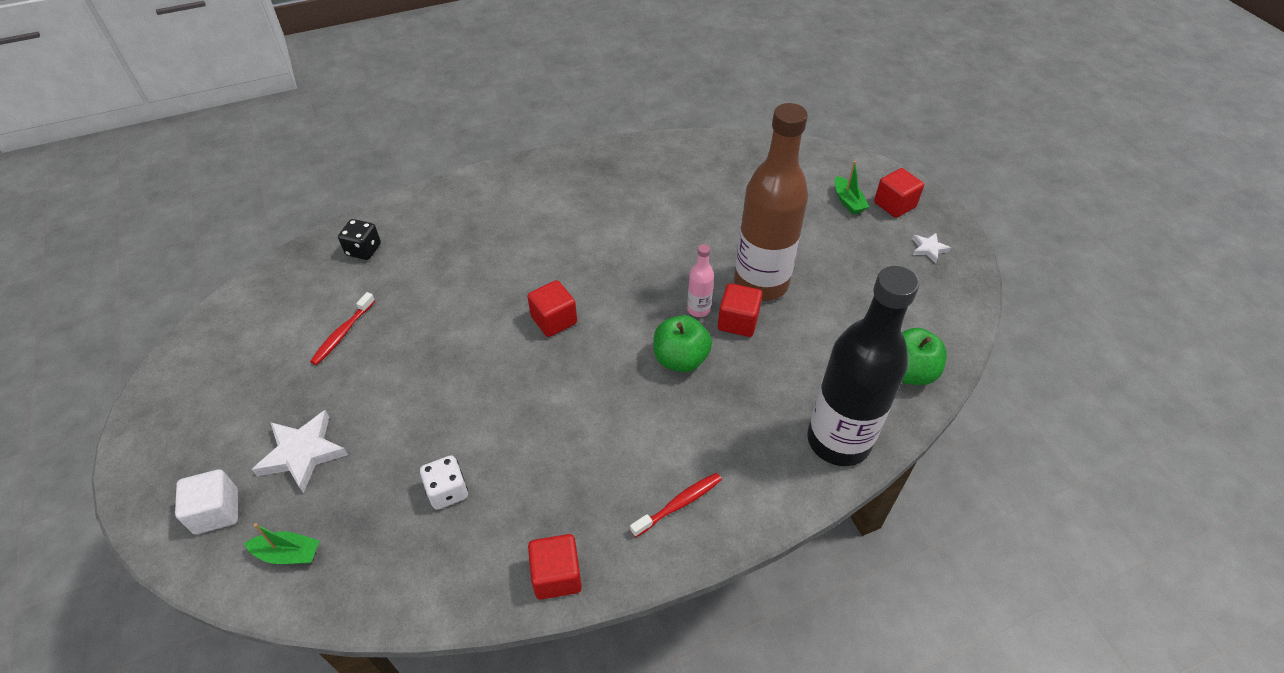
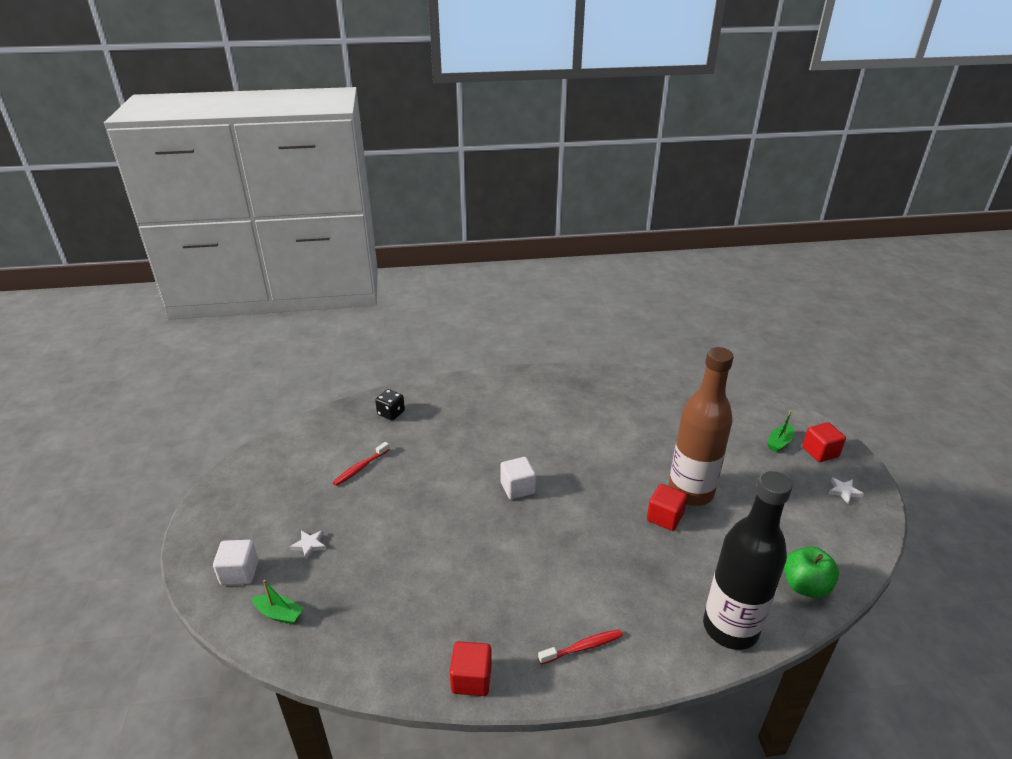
camera: 15 degrees right, 15 degrees down
white star [252,410,348,493] -> white star [290,530,326,559], size x0.54
white dice [420,455,468,510] -> none
red cube [527,280,577,337] -> white cube [500,457,536,499]
green apple [654,315,712,372] -> none
pink bottle [687,244,714,317] -> none
green boat [835,161,869,215] -> green boat turned 45 degrees clockwise [767,410,794,452]

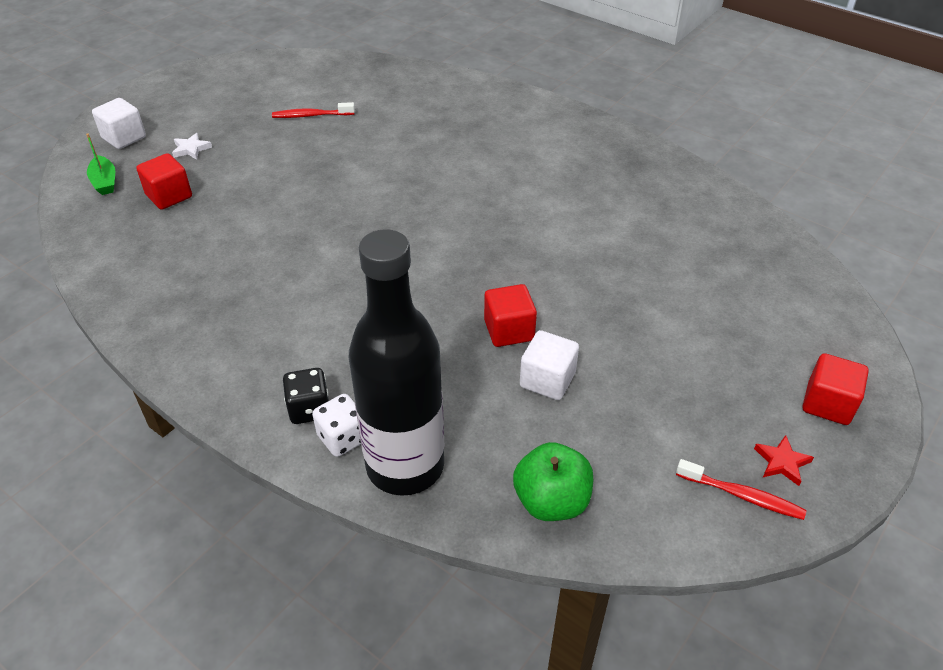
camera: 45 degrees right, 10 degrees up
black dice [375,389,405,420] -> black dice moved to [283,368,329,424]
red cube [450,641,492,696] -> red cube moved to [136,153,192,210]
white cube [500,457,536,499] -> white cube moved to [520,330,579,400]
red toothbrush [538,629,623,665] -> red toothbrush moved to [676,459,806,520]
brown bottle [669,347,734,506] -> none
green boat [767,410,794,452] -> none
white star [828,478,864,504] -> red star [754,435,814,486]
none -> white dice [312,394,361,457]

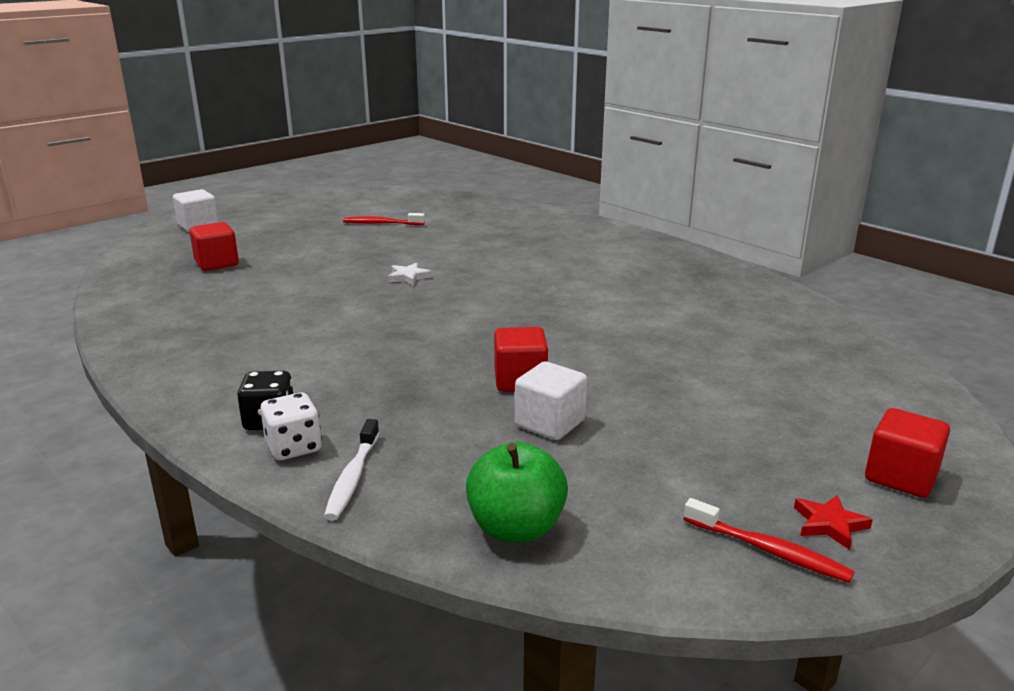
camera: 10 degrees right, 20 degrees down
green boat [86,134,115,195] -> none
white star [172,133,212,160] -> white star moved to [388,263,432,286]
black bottle [349,229,444,496] -> white toothbrush [324,419,379,520]

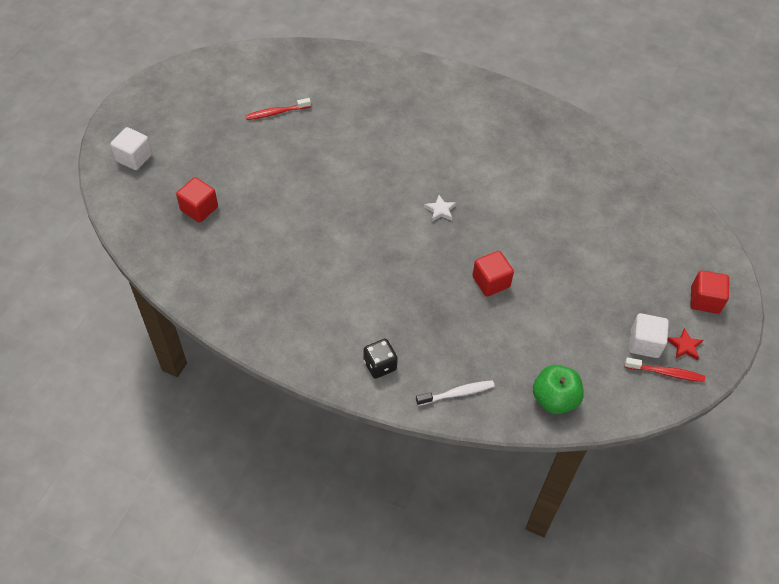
camera: 25 degrees left, 30 degrees up
white dice [260,392,322,460] -> none
white toothbrush [324,419,379,520] -> white toothbrush turned 90 degrees counterclockwise [416,380,495,406]
white star [388,263,432,286] -> white star moved to [424,195,456,222]
white cube [515,361,587,440] -> white cube moved to [629,313,669,358]

